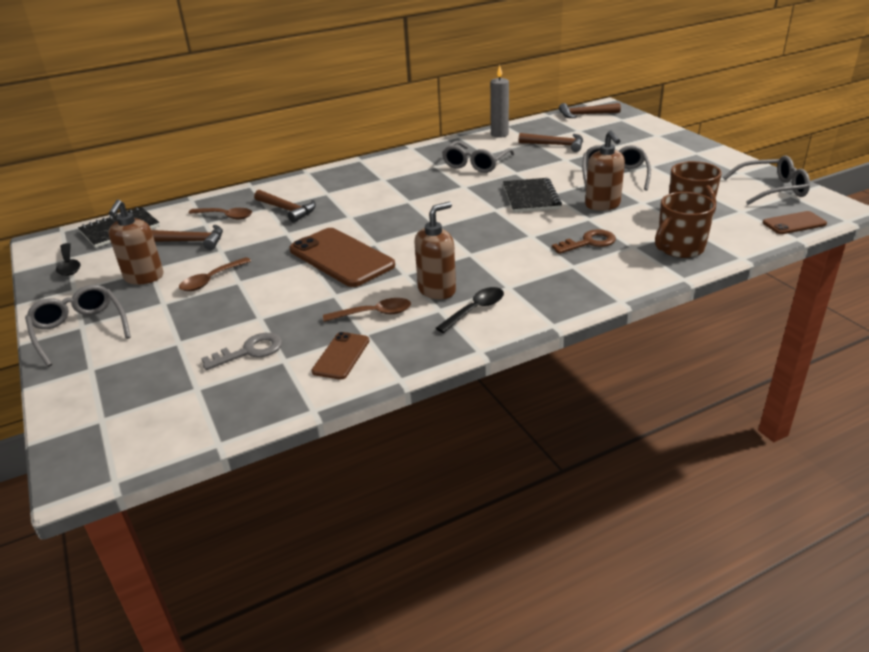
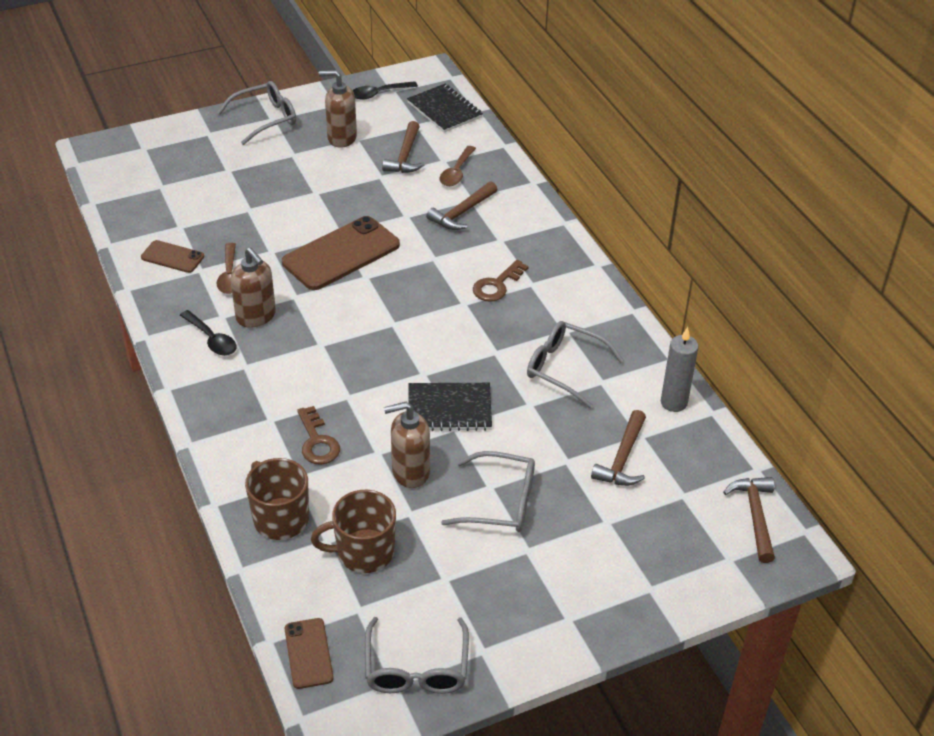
camera: 90 degrees right, 10 degrees up
brown spoon [179,257,251,291] -> none
grey key [201,333,282,370] -> none
none -> brown key [473,260,529,302]

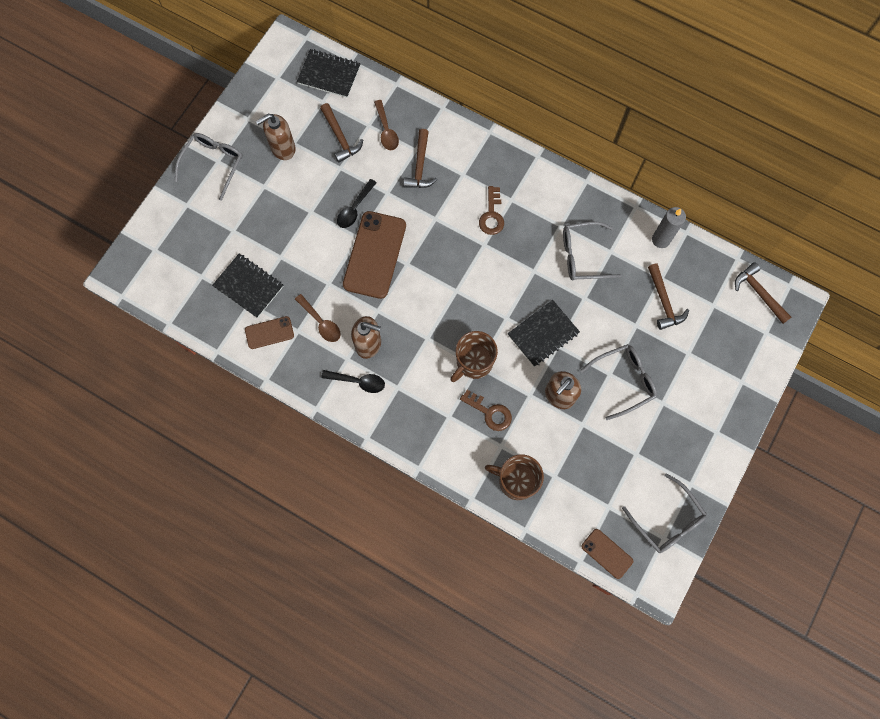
camera: 35 degrees left, 30 degrees up
brown mug [311,490,396,573] -> brown mug moved to [451,331,498,382]
black spoon [352,81,418,99] -> black spoon moved to [337,179,377,228]
none -> black notebook [212,254,284,318]

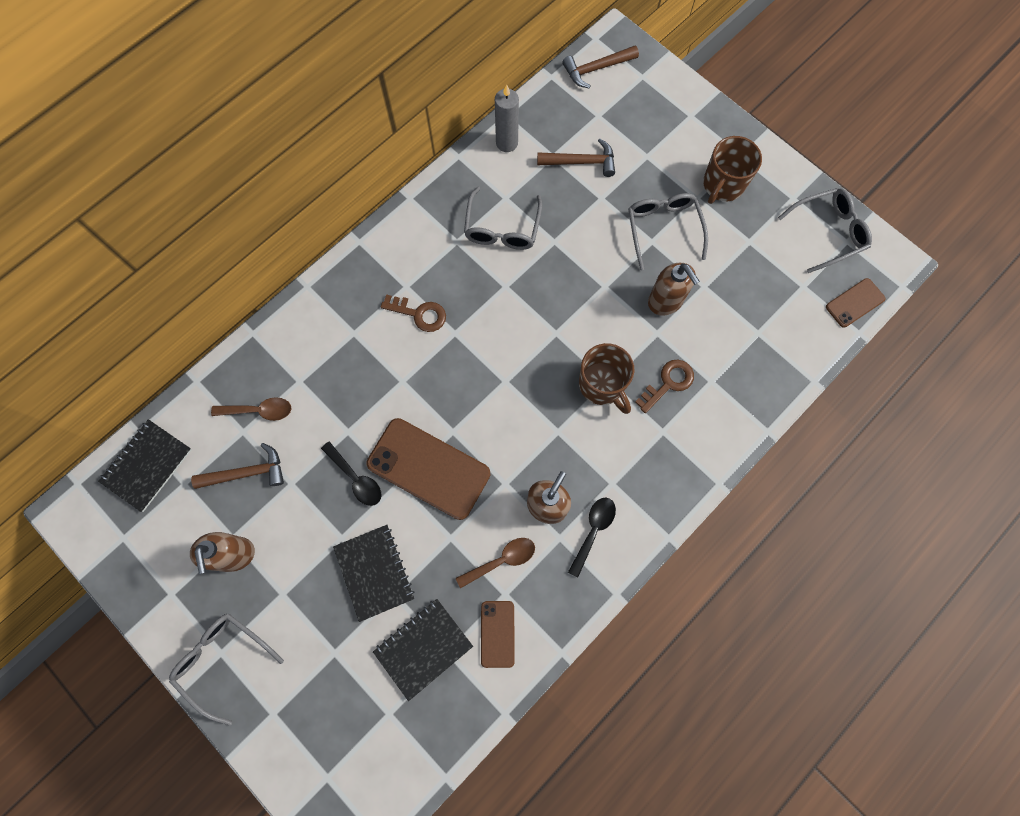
camera: 75 degrees left, 0 degrees up
brown hammer [403,129,437,188] -> none
brown mug [485,454,544,500] -> brown mug moved to [703,136,762,204]
black notebook [508,300,580,367] -> black notebook moved to [333,525,414,622]

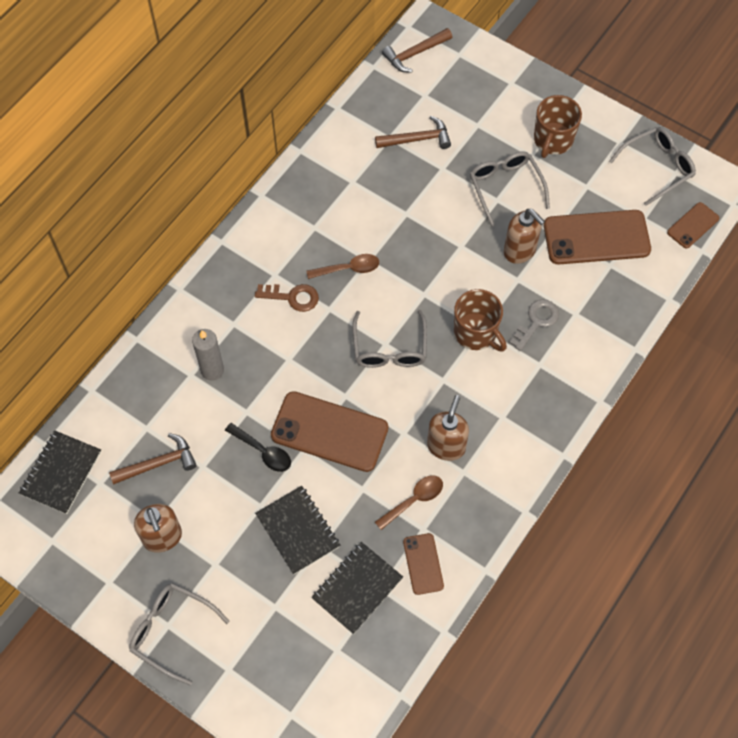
camera: 10 degrees left, 10 degrees down
brown spoon [211,397,291,421] -> brown spoon moved to [306,254,379,279]
grey glasses [464,187,542,250] -> grey glasses moved to [352,310,427,368]
grey candle [495,84,519,152] -> grey candle moved to [192,329,224,381]
black spoon [568,498,616,577] -> none
brown key [635,360,694,413] -> grey key [509,299,559,351]
none -> brown phone [544,210,651,265]

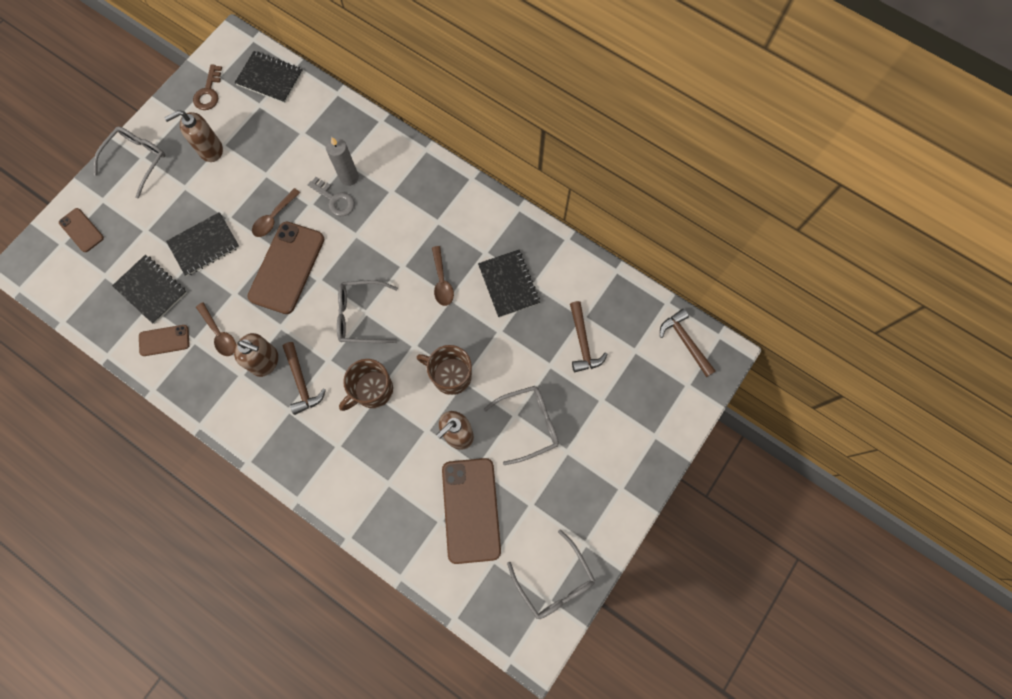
camera: 90 degrees right, 10 degrees up
brown hammer [109,433,197,484] -> brown hammer moved to [283,342,326,415]
black spoon [225,423,291,472] -> brown spoon [252,188,300,237]
brown key [255,284,319,312] -> brown key moved to [193,64,222,110]
grey key [509,299,559,351] -> grey key moved to [308,177,355,216]
brown mug [534,95,582,158] -> brown mug moved to [416,345,472,395]
brown phone [667,202,719,248] -> brown phone moved to [59,208,104,252]
none -> black notebook [478,250,540,318]

